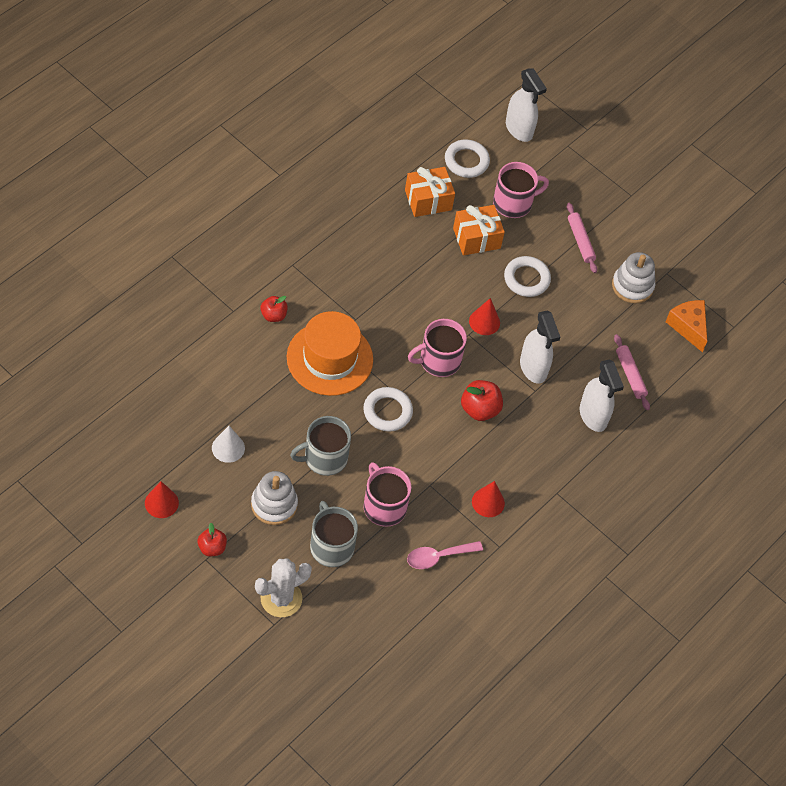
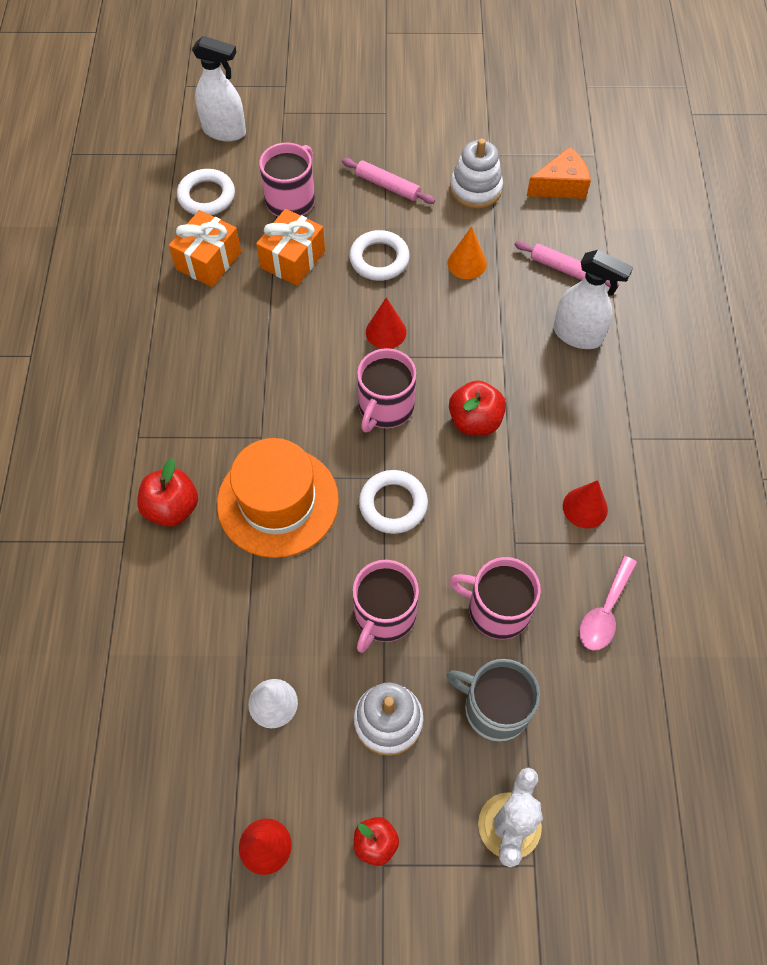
camera: 35 degrees left, 5 degrees up
red apple [261,296,288,322] -> red apple [137,458,198,527], size x1.52
grey mug [290,416,351,476] -> pink mug [353,560,419,653]
white spray bottle [520,310,560,384] -> none
orange cheese [666,300,707,352] -> orange cheese turned 135 degrees clockwise [527,147,591,199]
none -> orange cone [447,226,487,279]

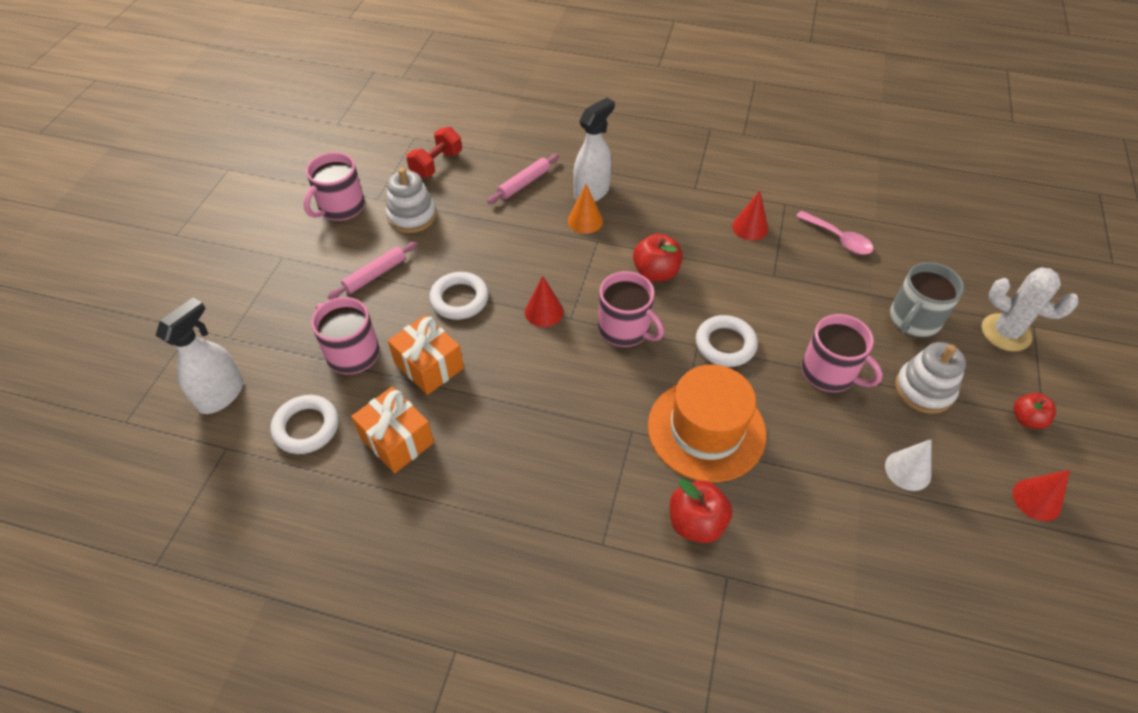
camera: 75 degrees left, 10 degrees down
orange cone [447,226,487,279] -> orange cone moved to [568,184,603,234]
pink mug [449,557,541,639] -> pink mug moved to [304,152,365,221]
orange cheese [527,147,591,199] -> red dumbbell [406,127,462,178]

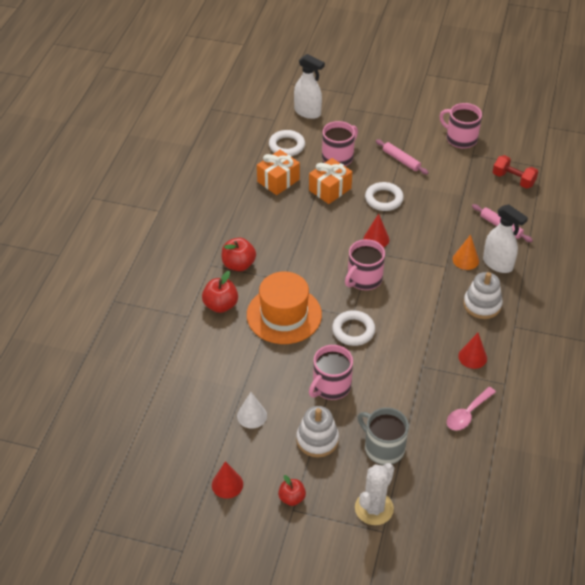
camera: 90 degrees right, 5 degrees down
white stacking toy [386,168,436,233] -> white stacking toy moved to [463,272,503,319]
red apple [633,233,683,282] -> red apple moved to [222,238,256,271]

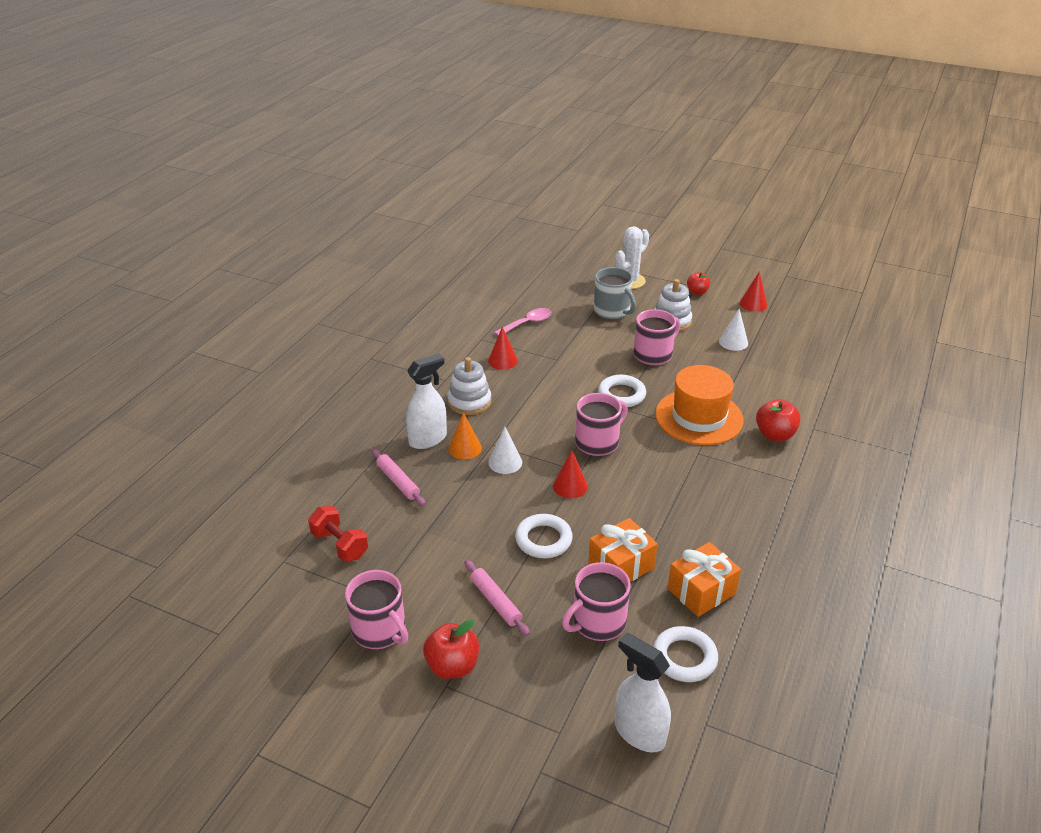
camera: 170 degrees left, 10 degrees down
red apple [222,238,256,271] -> red apple moved to [423,619,479,679]
white spray bottle [483,204,528,273] -> white spray bottle turned 90 degrees clockwise [406,353,447,449]
none -> white cone [488,427,522,474]

